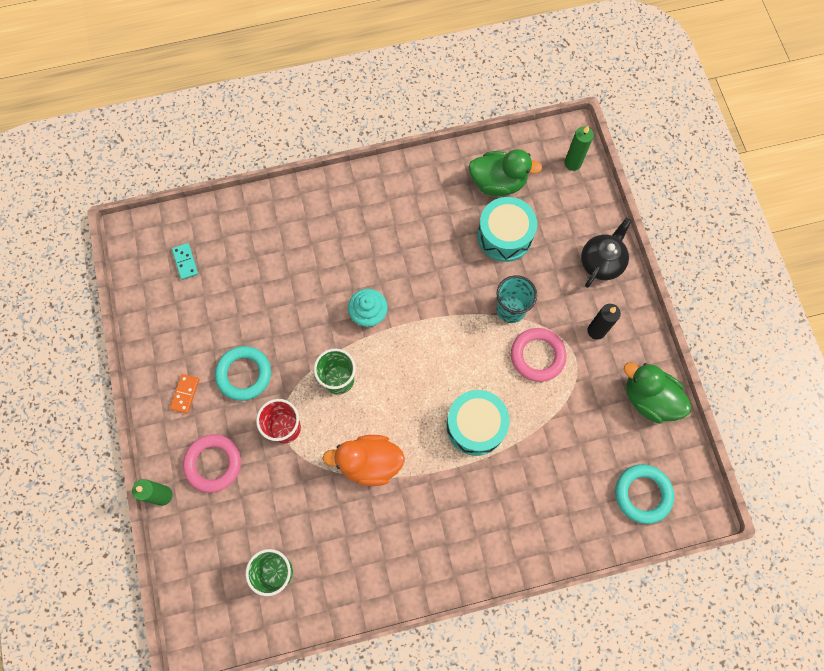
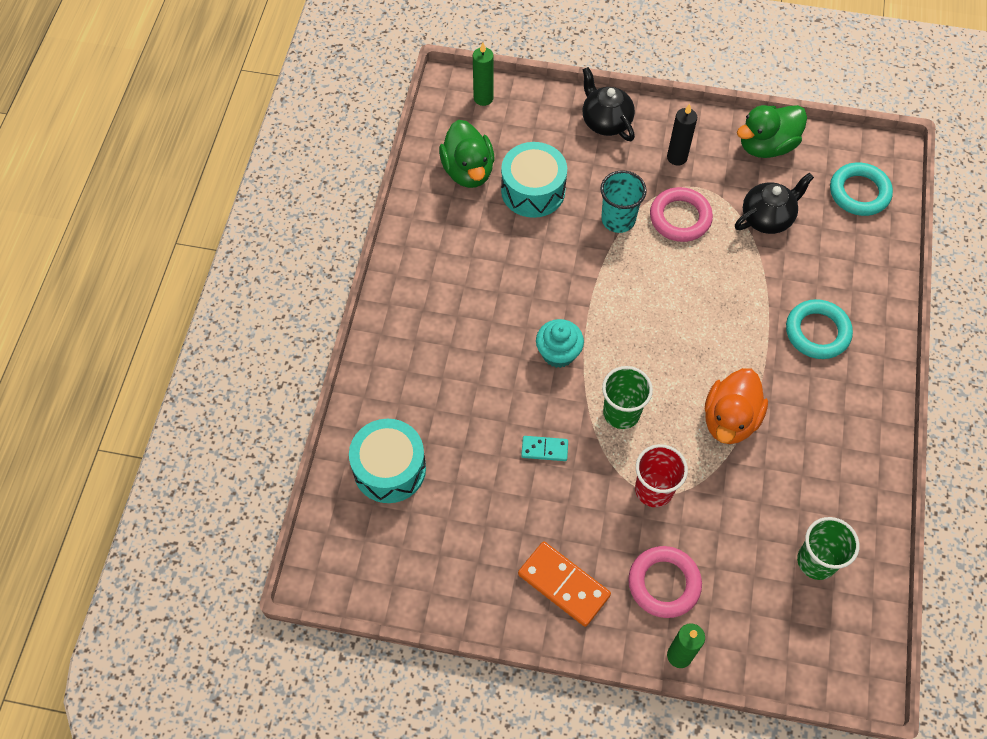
camera: 65 degrees left, 10 degrees down
orange domino [170,374,199,414] -> orange domino [518,541,611,627], size x1.79
turquoise domino [172,243,198,280] -> turquoise domino moved to [521,436,568,461]
turquoise ring [215,346,271,401] -> turquoise ring moved to [786,299,853,359]
turquoise drum [446,390,510,456] -> turquoise drum moved to [349,419,426,503]
green duck [469,149,542,196] -> green duck turned 135 degrees clockwise [439,120,494,188]
none -> black teapot [735,173,814,234]

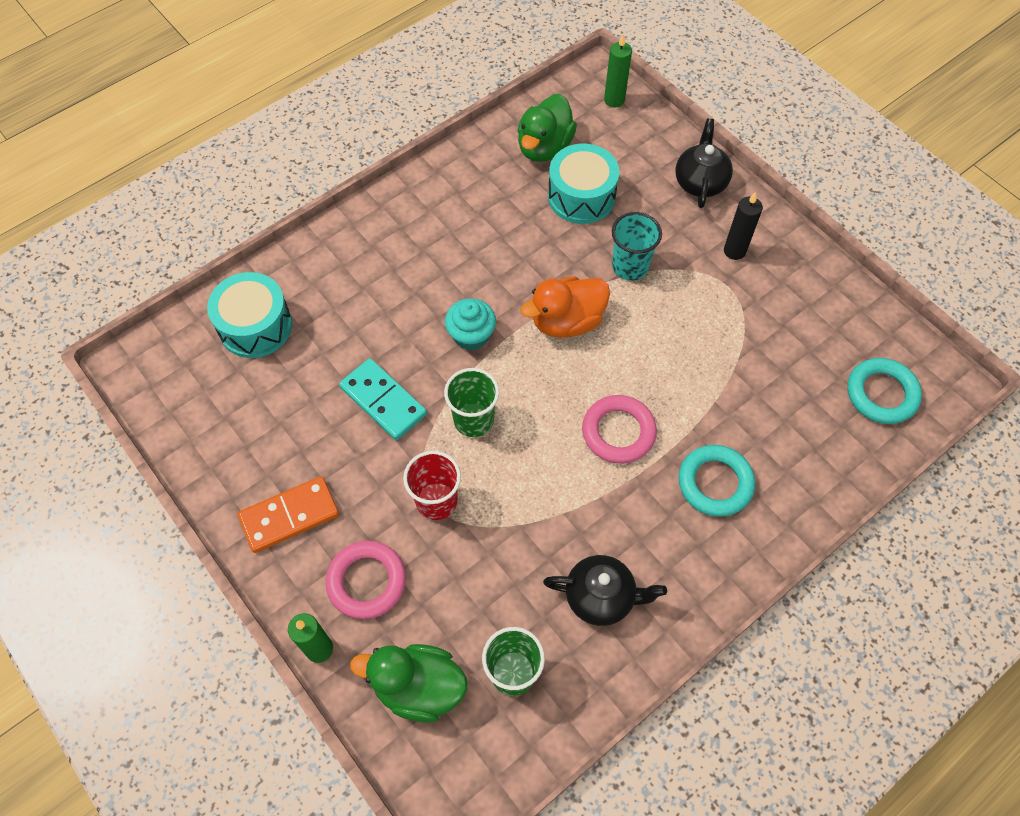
camera: 40 degrees right, 0 degrees up
orange domino [518,541,611,627] -> orange domino turned 75 degrees clockwise [238,476,339,553]
turquoise domino [521,436,568,461] -> turquoise domino [339,358,427,440], size x1.79
pink ring [650,187,713,242] -> pink ring moved to [582,395,657,464]
orange duck [705,368,768,444] -> orange duck moved to [521,276,610,338]
black teapot [735,173,814,234] -> black teapot moved to [543,555,667,626]
green duck [737,105,807,158] -> green duck moved to [350,644,467,723]

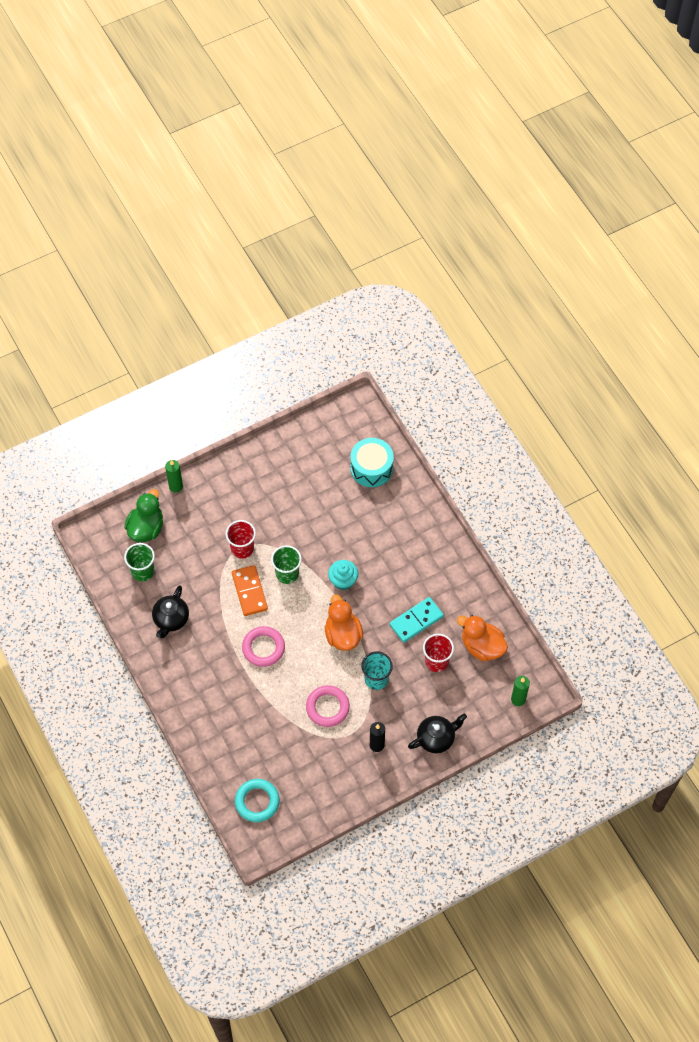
camera: 100 degrees right, 0 degrees up
orange domino [238,476,339,553] -> orange domino moved to [232,565,268,616]
pink ring [326,541,406,619] -> pink ring moved to [306,685,350,727]
turquoise domino [339,358,427,440] -> turquoise domino moved to [389,597,444,643]
green duck [518,94,577,162] -> orange duck [457,615,508,662]
turquoise drum [548,144,619,224] -> red cup [423,634,454,672]
black teapot [675,118,733,208] -> black teapot turned 45 degrees counterclockwise [408,714,467,753]
turquoise ring [679,445,755,517] -> none

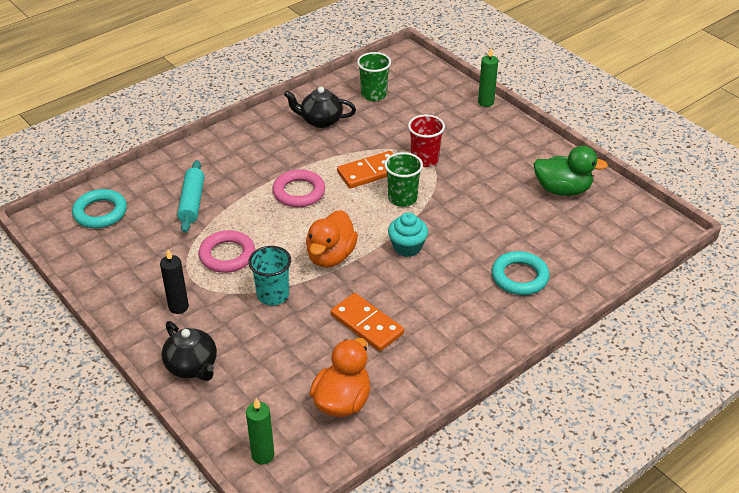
camera: 80 degrees right, 20 degrees down
green duck [124,489,163,542] -> green duck moved to [533,146,608,196]
orange duck [325,594,363,651] -> orange duck turned 135 degrees clockwise [306,210,358,268]
turquoise drum [350,438,394,487] -> none
turquoise domino [389,597,444,643] -> orange domino [331,293,404,351]
red cup [423,634,454,672] -> none
none -> turquoise rolling pin [177,160,205,233]
none -> turquoise ring [491,251,550,295]

